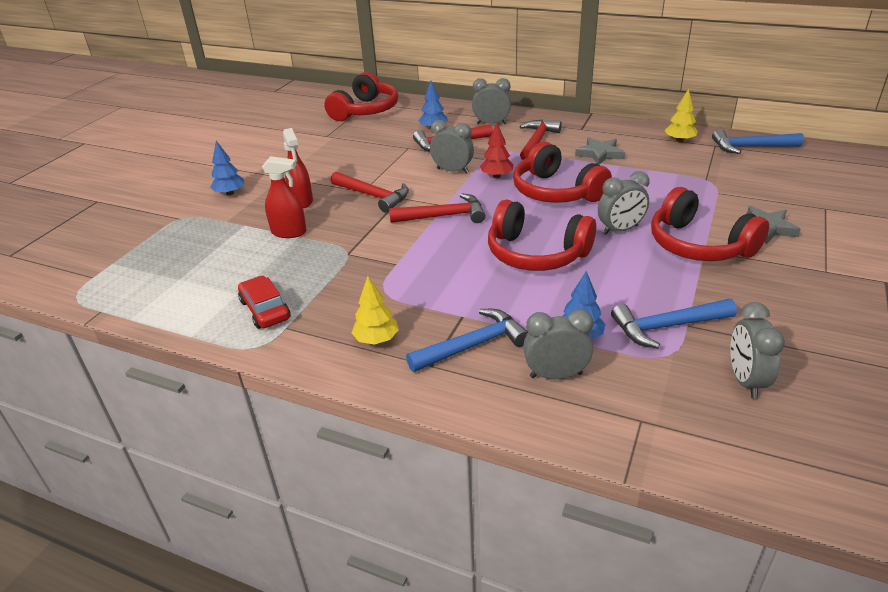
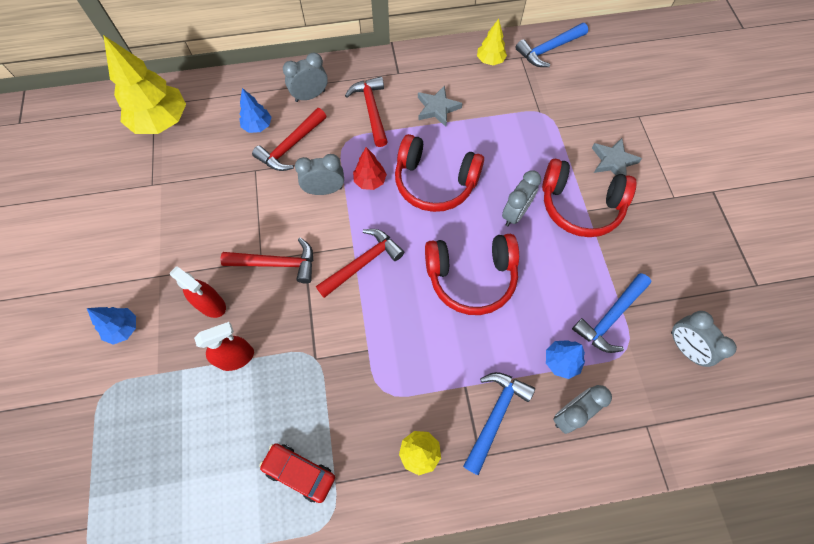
camera: 35 degrees left, 30 degrees up
red headphones [324,72,398,121] -> yellow tree [103,35,186,134]

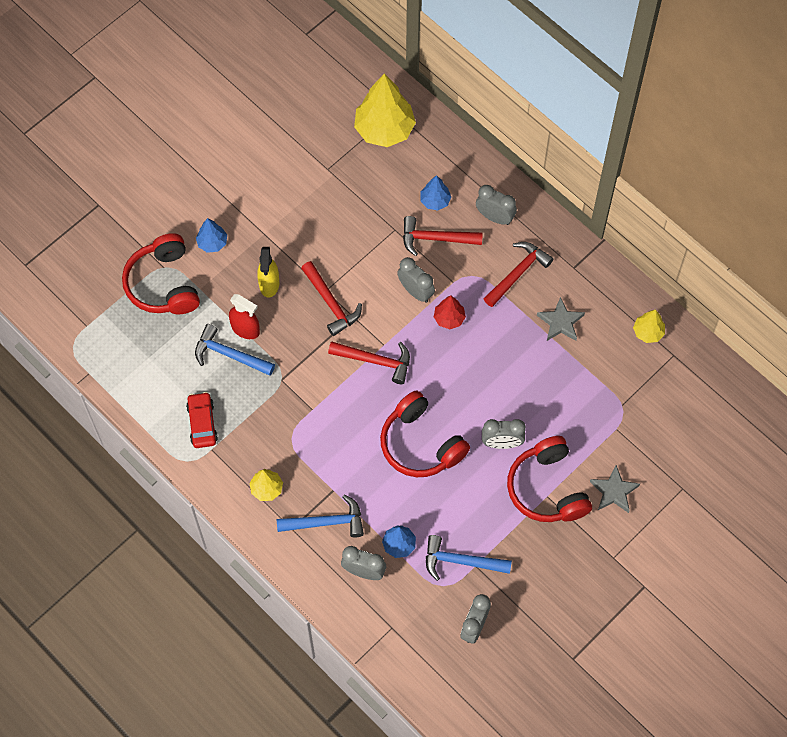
camera: 55 degrees right, 0 degrees up
red spray bottle [170,266,226,318] -> yellow spray bottle [257,247,279,298]
red headphones [395,134,484,212] -> red headphones moved to [122,233,200,315]
blue hammer [515,23,588,67] -> blue hammer moved to [195,324,275,376]

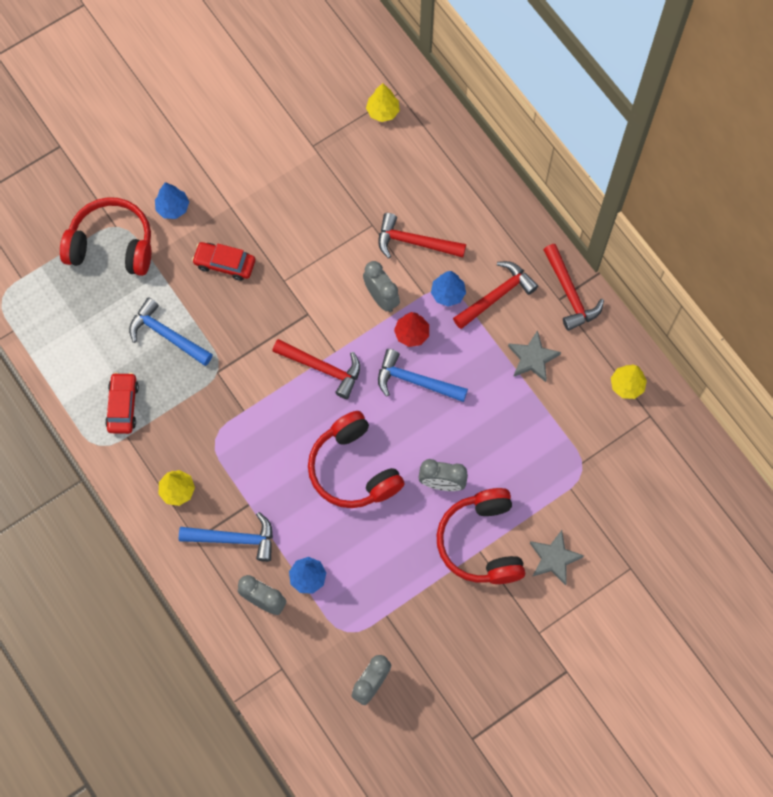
camera: 10 degrees right, 5 degrees up
red headphones [122,233,200,315] -> red headphones turned 105 degrees clockwise [60,197,151,276]
red spray bottle [229,294,260,339] -> none
yellow spray bottle [257,247,279,298] -> red car [192,242,255,281]
red hammer [301,261,362,336] -> red hammer moved to [543,244,604,331]
yellow tree [354,74,416,147] -> yellow tree [366,83,400,122], size x0.50
blue tree [420,175,451,210] -> blue tree moved to [431,271,466,307]
blue hammer [426,535,512,581] -> blue hammer moved to [378,349,468,402]
grey clock [476,185,517,225] -> none

